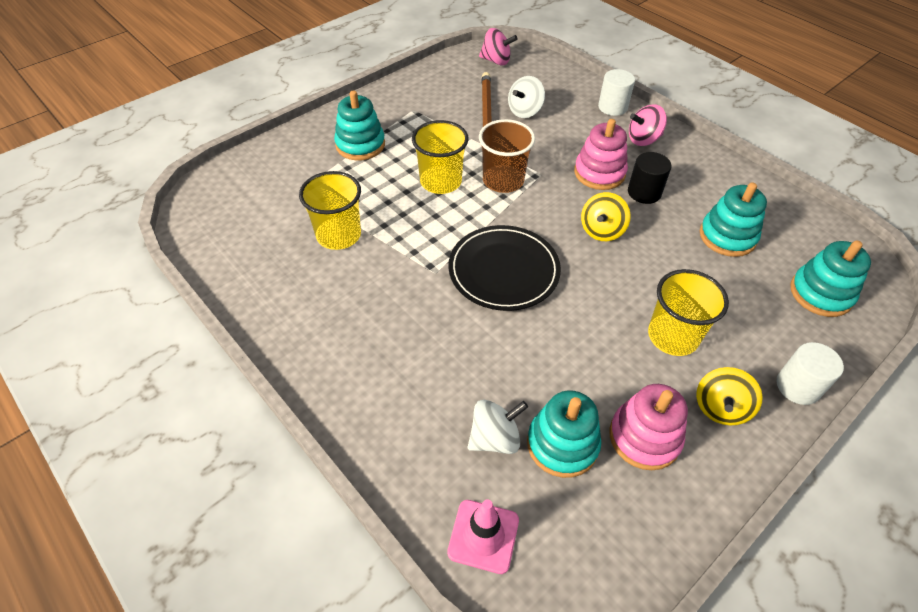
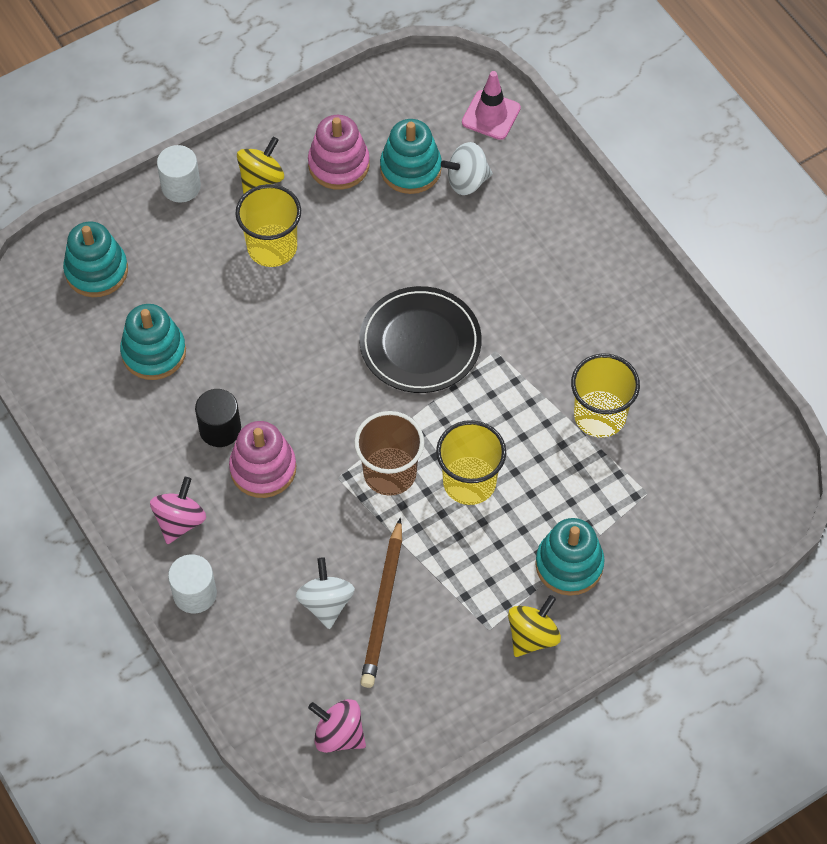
camera: 170 degrees left, 10 degrees up
white spinning top [508,76,545,118] -> white spinning top turned 60 degrees counterclockwise [296,557,355,629]
yellow spinning top [581,192,631,241] -> yellow spinning top moved to [508,595,561,657]
pink spinning top [629,104,667,146] -> pink spinning top turned 60 degrees counterclockwise [150,477,206,544]

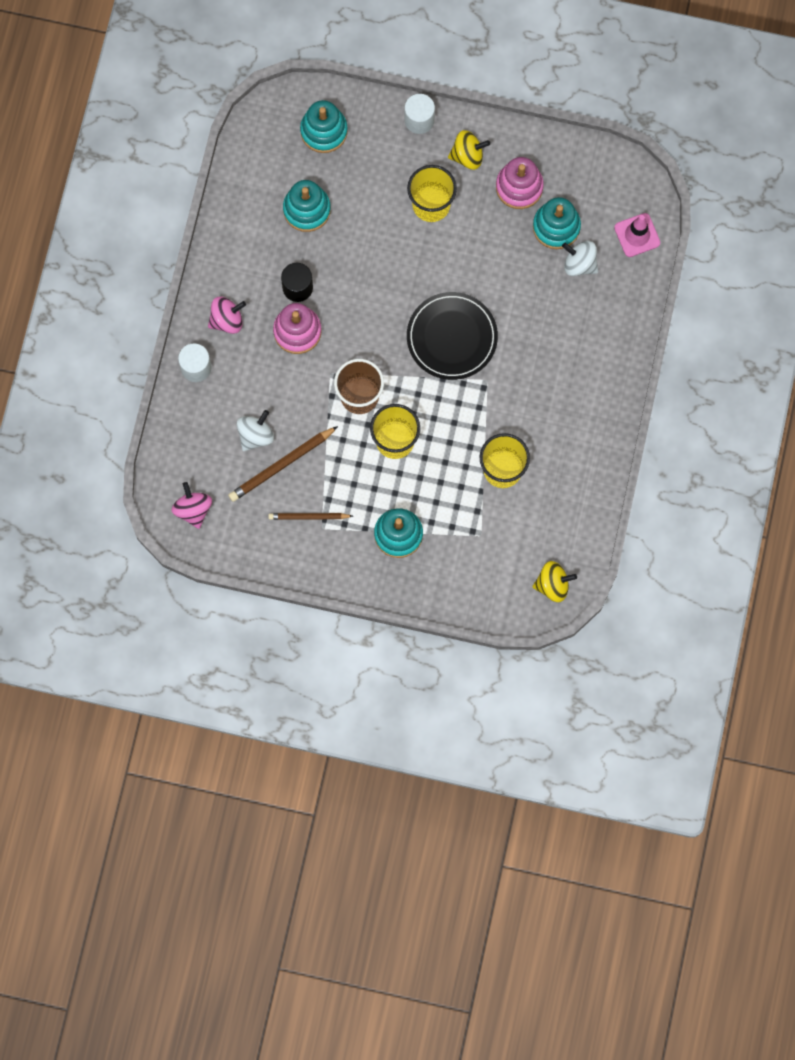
camera: 45 degrees right, 15 degrees up
yellow spinning top [508,595,561,657] -> yellow spinning top moved to [532,561,577,602]
none -> brown pencil [268,513,353,520]

